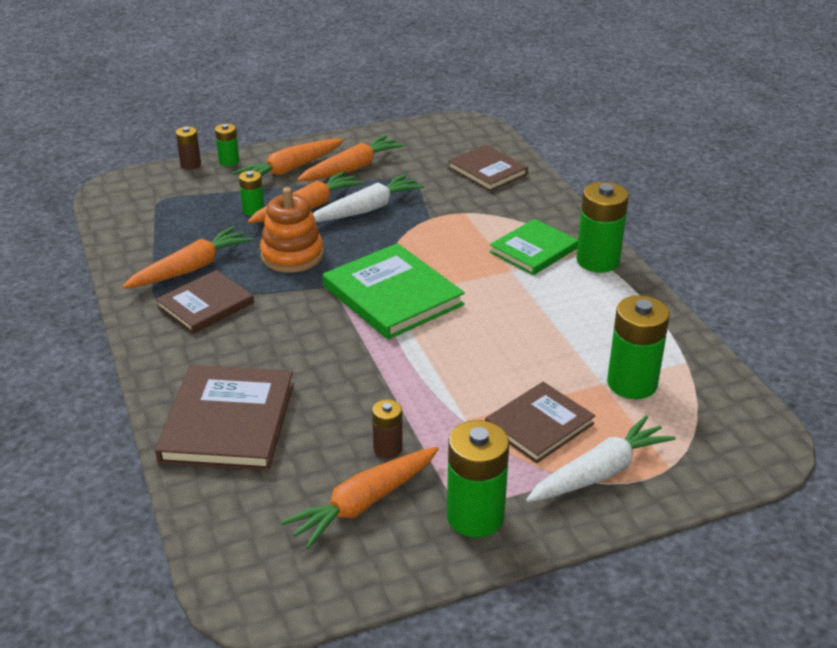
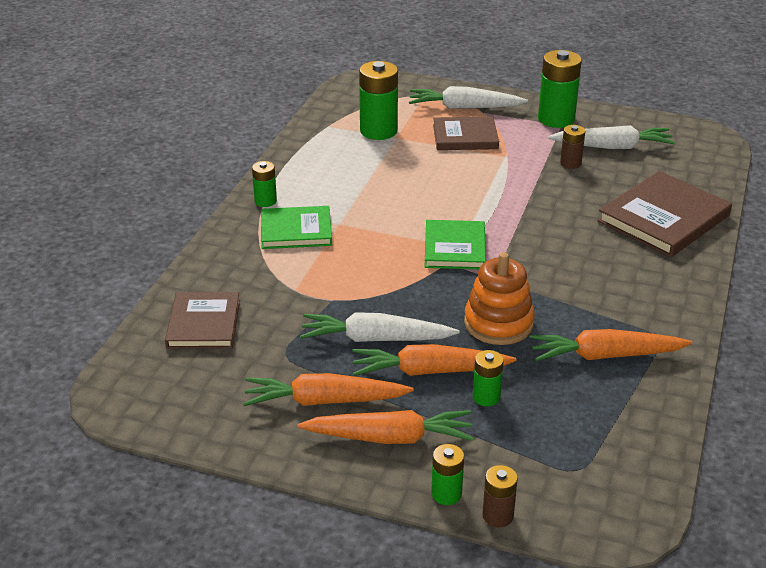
camera: 140 degrees left, 0 degrees up
brown book [156,270,254,334] -> none
orange carrot [281,446,439,549] -> white carrot [548,125,675,149]
green book [323,243,465,340] -> green book [425,220,486,269], size x0.65
green battery [576,182,629,273] -> green battery [252,161,277,207], size x0.54

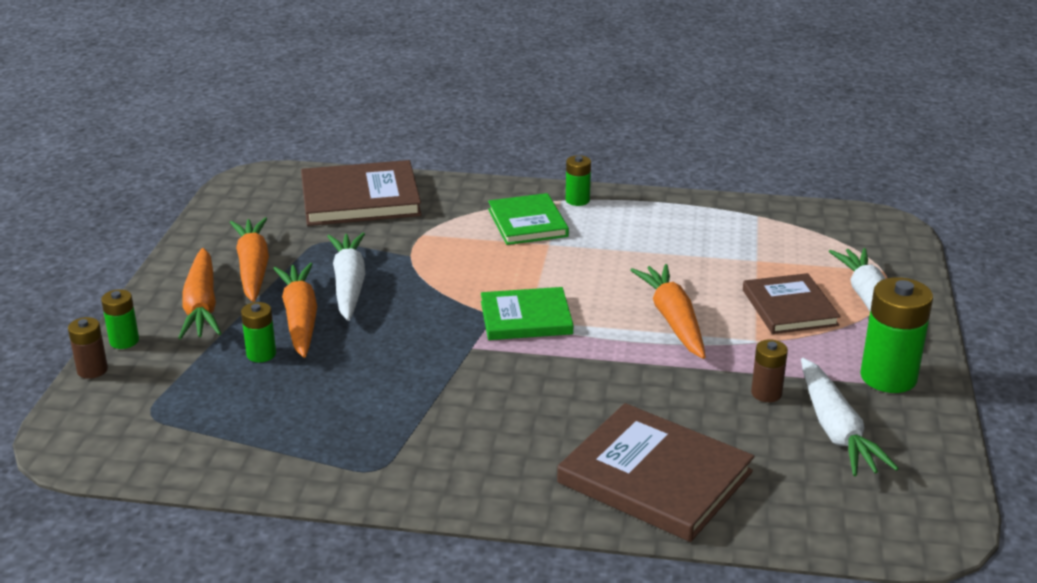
camera: 80 degrees right, 5 degrees down
brown book [165,292,240,349] -> brown book [301,160,421,226], size x1.53
green battery [359,61,398,140] -> none
orange stacking toy [464,252,535,345] -> none
orange carrot [530,329,692,361] -> orange carrot moved to [630,264,706,359]

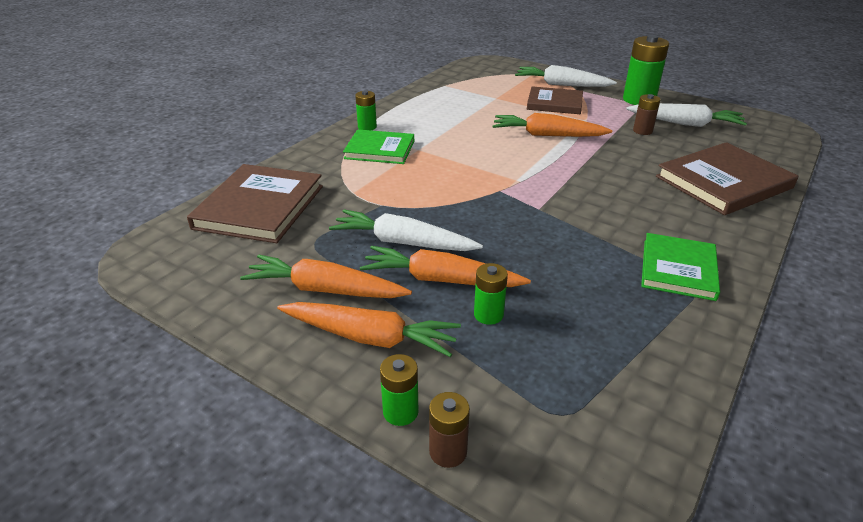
camera: 65 degrees left, 5 degrees up
green book [481,287,573,340] -> green book moved to [641,233,720,301]

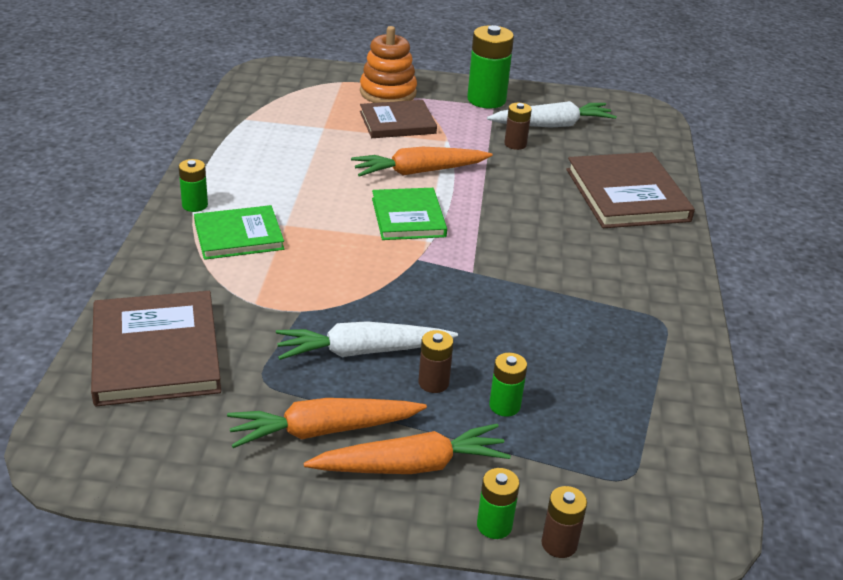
camera: 30 degrees left, 0 degrees up
orange carrot [360,246,531,287] -> brown battery [418,330,453,393]
white carrot [515,65,617,87] -> orange stacking toy [360,26,417,103]
green book [641,233,720,301] -> green book moved to [372,188,447,240]
brown book [656,142,798,215] -> brown book turned 45 degrees counterclockwise [566,152,695,228]

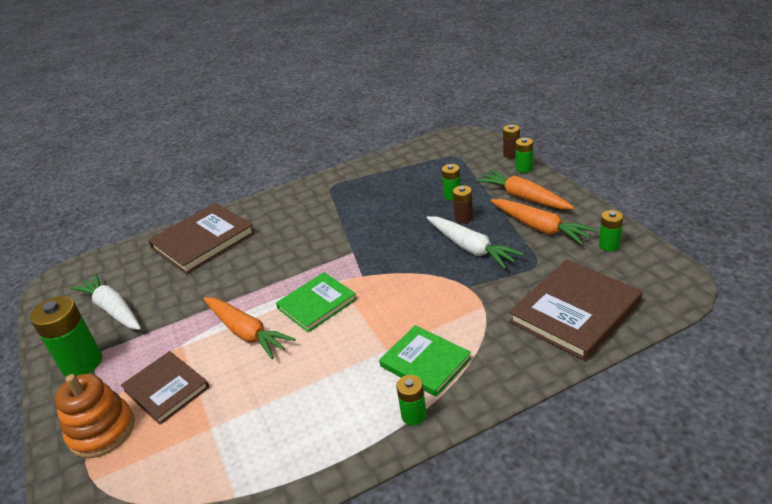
camera: 115 degrees left, 0 degrees up
brown battery [504,103,532,150] -> none
none -> green battery [599,210,623,252]

